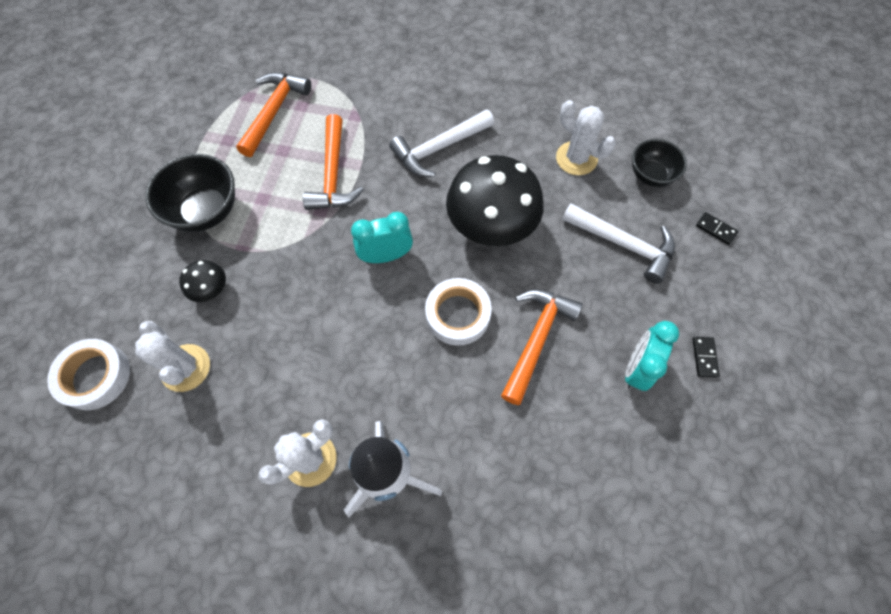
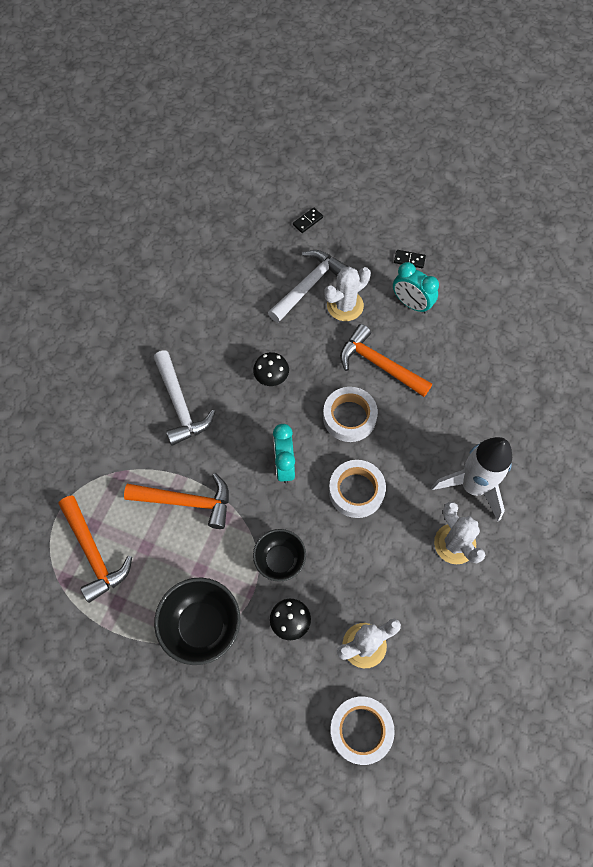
camera: 80 degrees left, 0 degrees up
orange hammer [236,72,311,157] -> orange hammer turned 150 degrees counterclockwise [59,495,132,603]
black mushroom [446,155,544,246] -> black mushroom [253,352,289,386], size x0.45
white cactus [556,100,615,175] -> white cactus moved to [324,267,371,321]
black bowl [632,139,687,187] -> black bowl moved to [253,529,306,582]
none -> white tape [329,460,386,518]

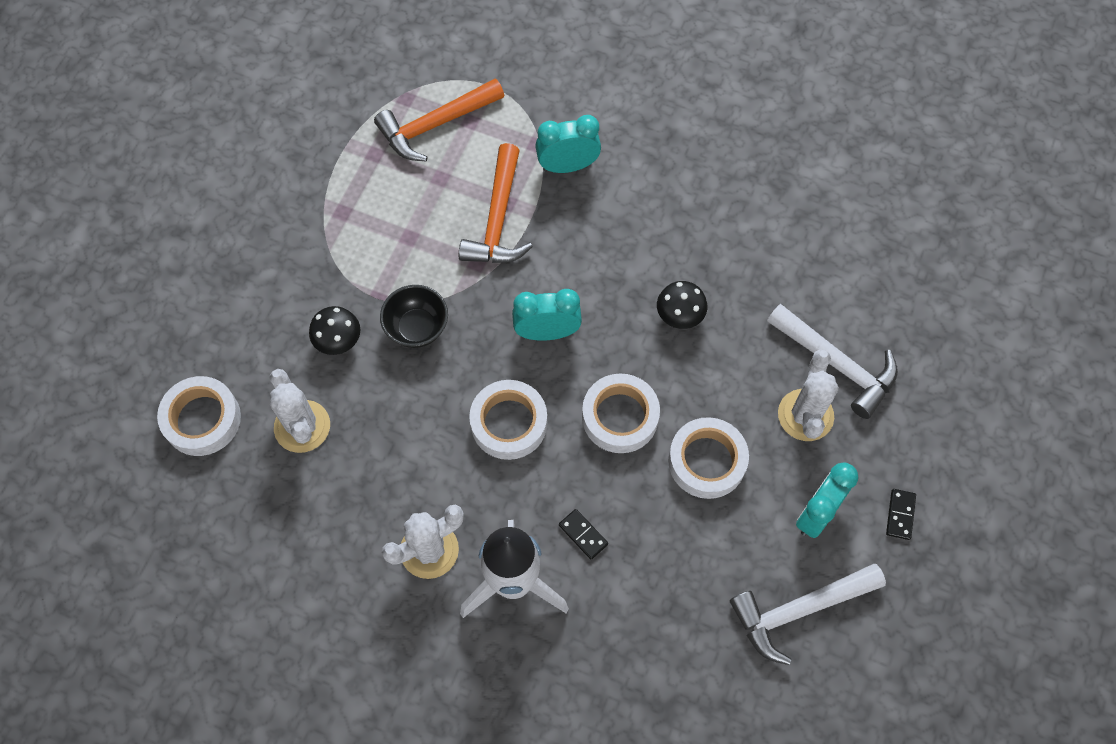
camera: 90 degrees right, 0 degrees up
white hammer [154,351,215,446] -> white hammer moved to [730,564,886,665]
black bowl [154,577,241,665] -> none
black domino [293,208,323,233] -> black domino moved to [559,509,608,560]
white cactus [324,267,371,321] -> white cactus turned 45 degrees clockwise [778,349,839,441]
orange hammer [340,324,432,397] -> white tape [668,417,749,499]
none -> turquoise clock [535,115,601,173]

